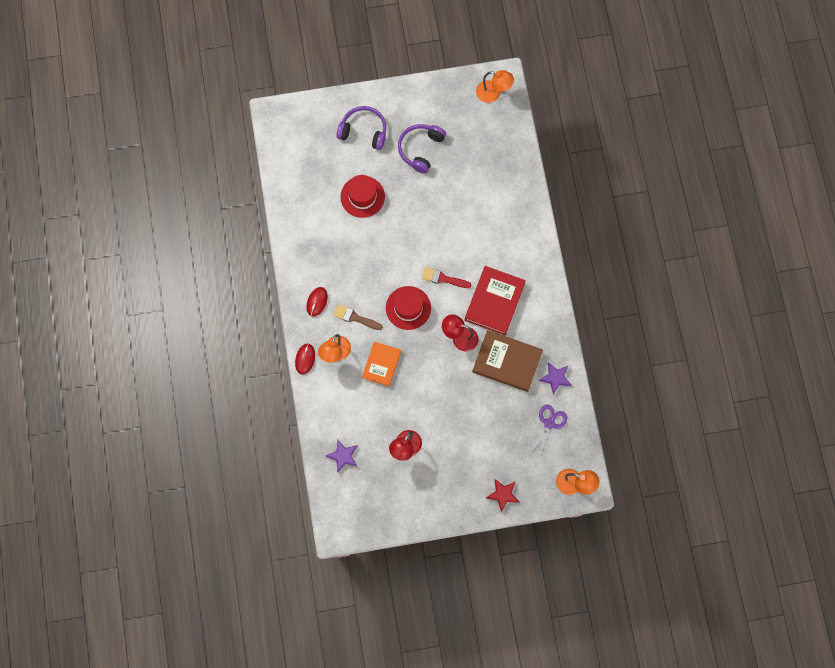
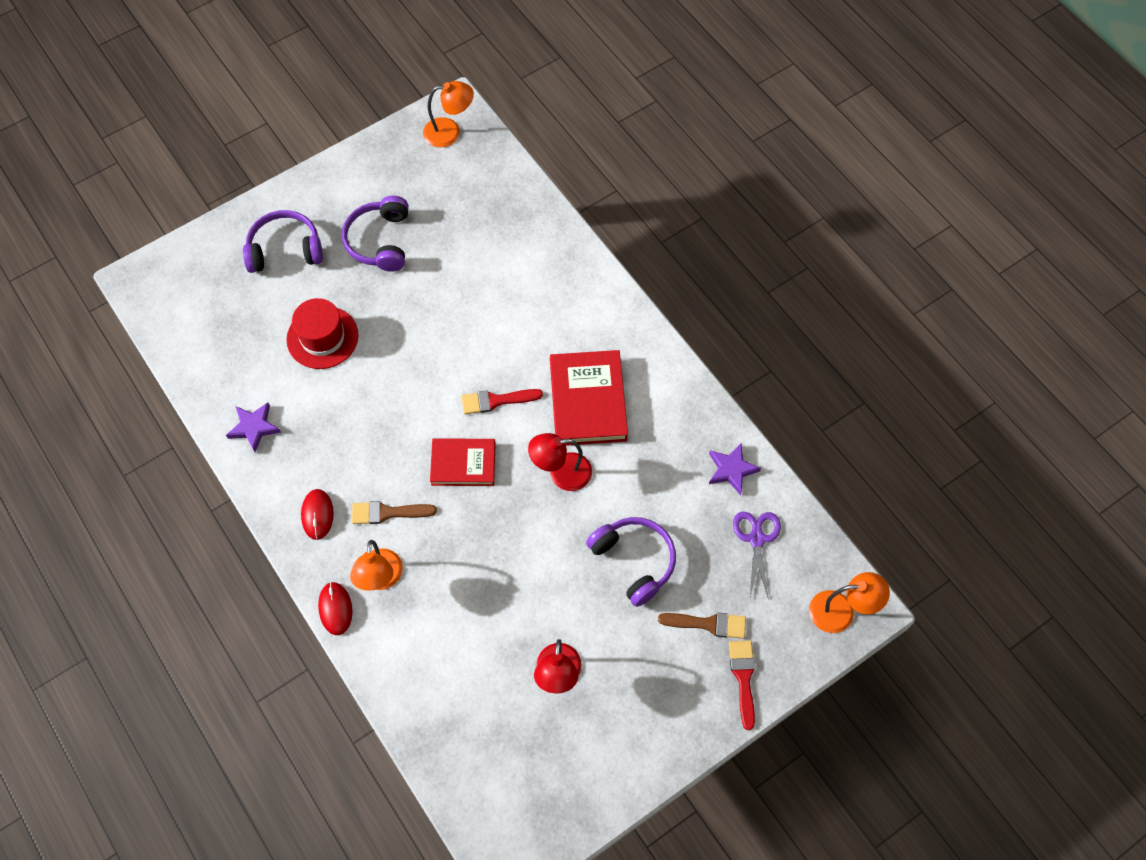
camera: 25 degrees left, 10 degrees down
purple star [326,440,357,472] -> purple star moved to [226,403,281,452]
orange book [362,341,401,387] -> none
red hat [386,286,431,330] -> red book [430,438,496,486]
brown book [472,330,543,392] -> none
red star [486,479,519,512] -> red brush [729,640,755,730]
none -> purple headphones [586,517,676,607]
none -> brown brush [658,612,746,639]

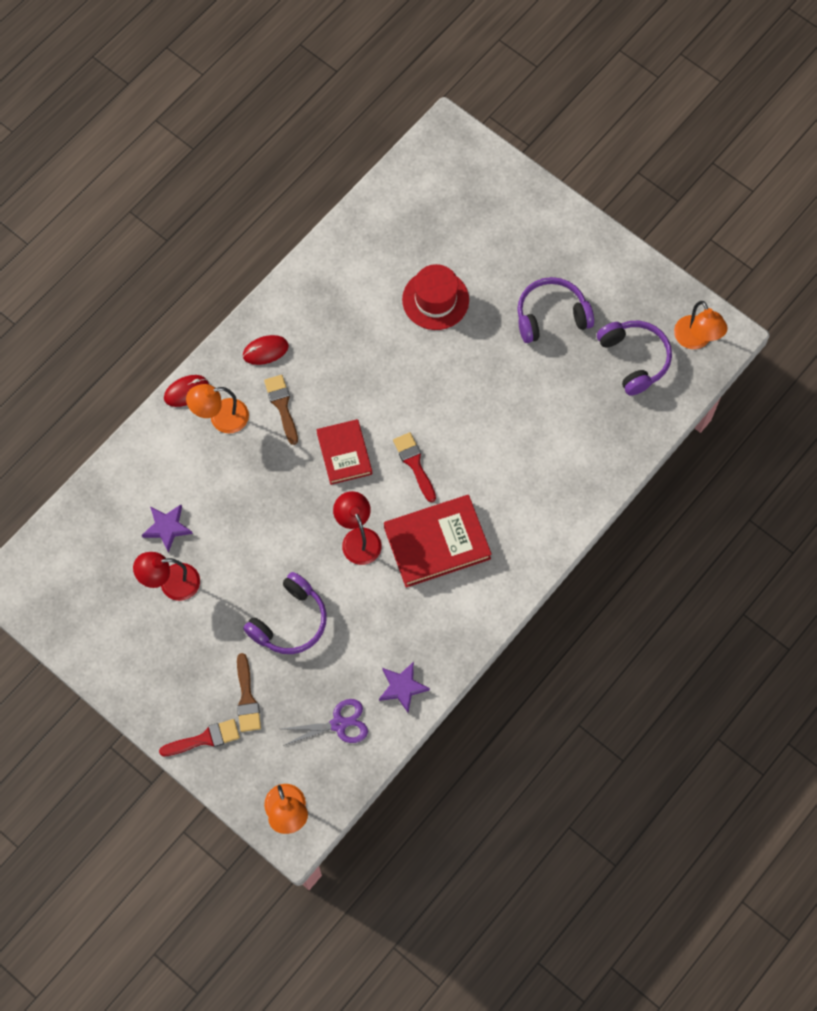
camera: 75 degrees right, 5 degrees up
purple star [226,403,281,452] -> purple star moved to [142,505,193,553]
purple headphones [243,210,323,273] -> purple headphones moved to [597,321,672,396]

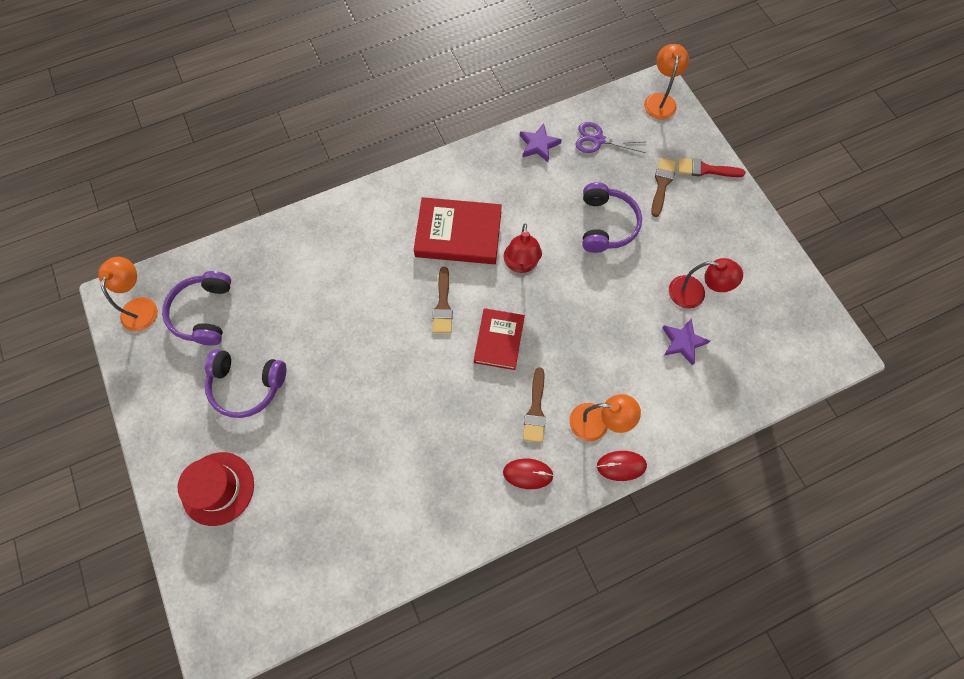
camera: 155 degrees left, 0 degrees up
purple headphones [243,572,327,654] -> purple headphones turned 120 degrees clockwise [582,182,642,253]
red brush [393,432,436,502] -> brown brush [433,267,453,333]
red hat [402,264,469,330] -> red hat moved to [178,452,254,526]

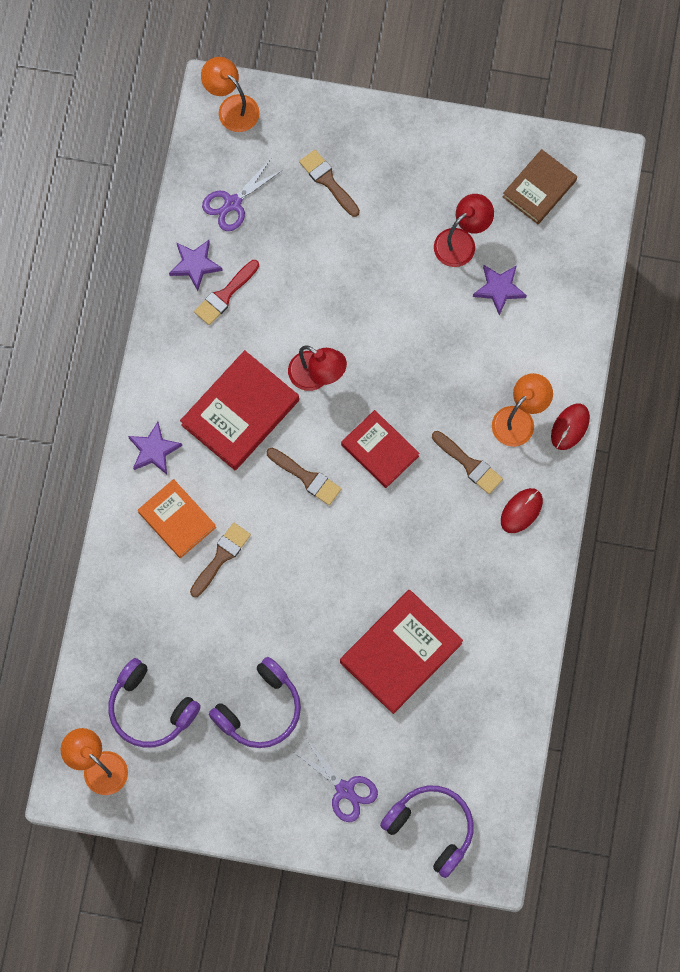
camera: 55 degrees left, 5 degrees up
red hat [178,452,254,526] -> purple scissors [294,740,378,822]
purple headphones [582,182,642,253] -> purple headphones moved to [380,786,474,878]
red brush [678,158,745,177] -> red brush moved to [194,260,259,325]
none -> purple star [128,422,182,474]
none -> orange book [138,479,216,558]
none -> brown brush [190,523,251,597]
none -> red book [340,590,463,714]
none -> brown book [503,149,577,224]

